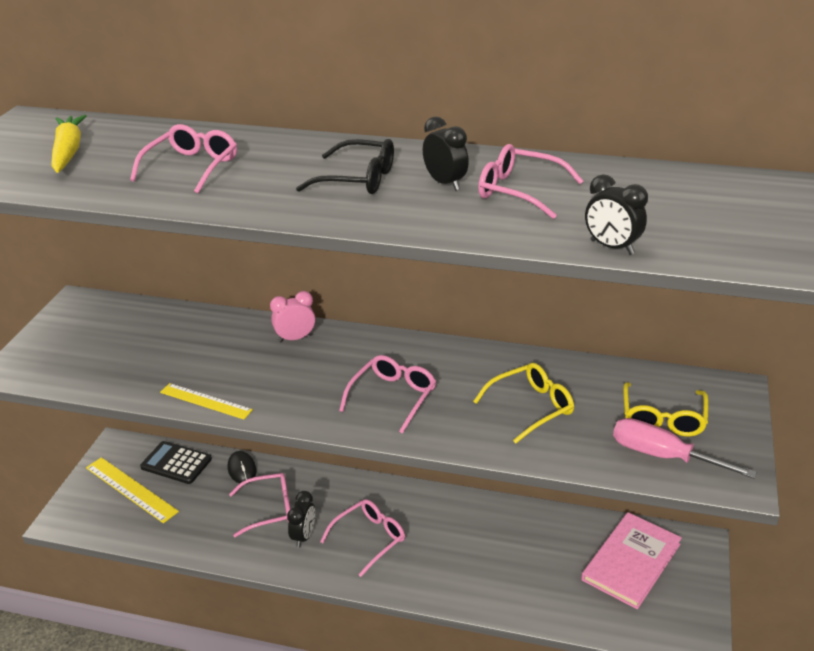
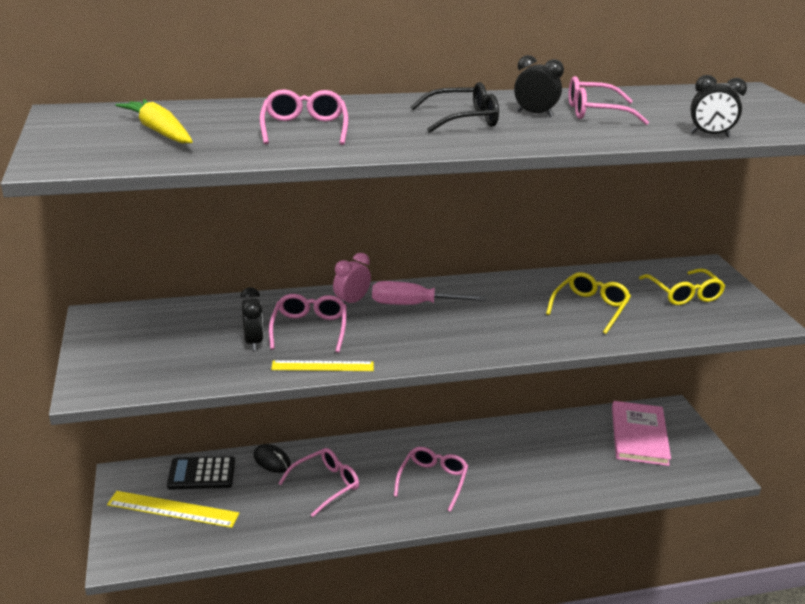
camera: 30 degrees left, 5 degrees down
black clock [287,491,315,548] -> black clock moved to [240,287,263,351]
pink glasses [339,355,436,434] -> pink glasses moved to [269,294,347,353]
pink screwdriver [613,418,757,479] -> pink screwdriver moved to [372,281,486,305]

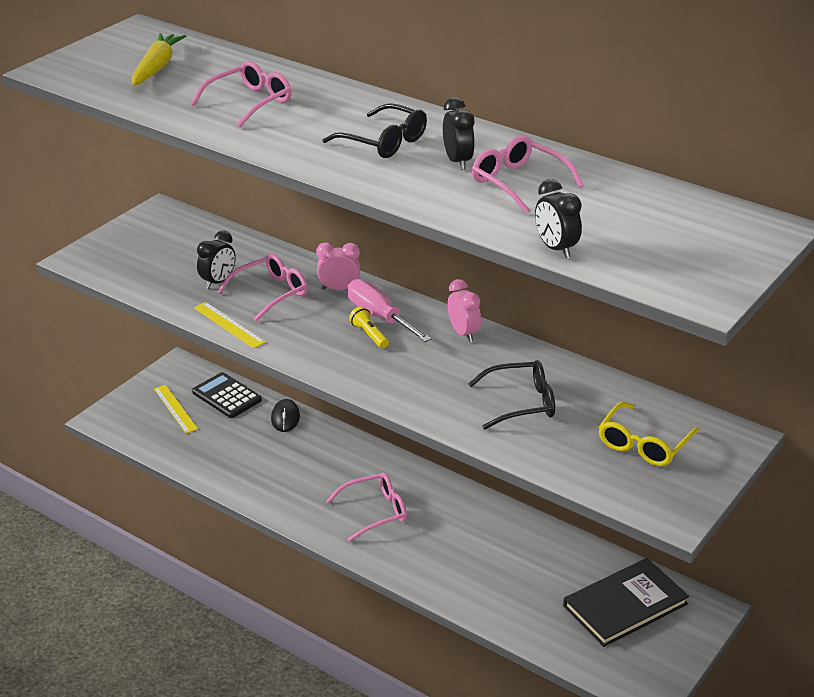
camera: 50 degrees right, 5 degrees up
yellow ruler [107,491,240,528] -> yellow ruler [154,385,198,433], size x0.66
pink glasses [278,448,359,517] -> none
yellow glasses [546,272,631,334] -> black glasses [468,360,555,430]
pink book [612,401,671,466] -> black book [563,558,689,647]
none -> yellow flashlight [349,306,389,348]
none -> pink clock [447,279,481,342]

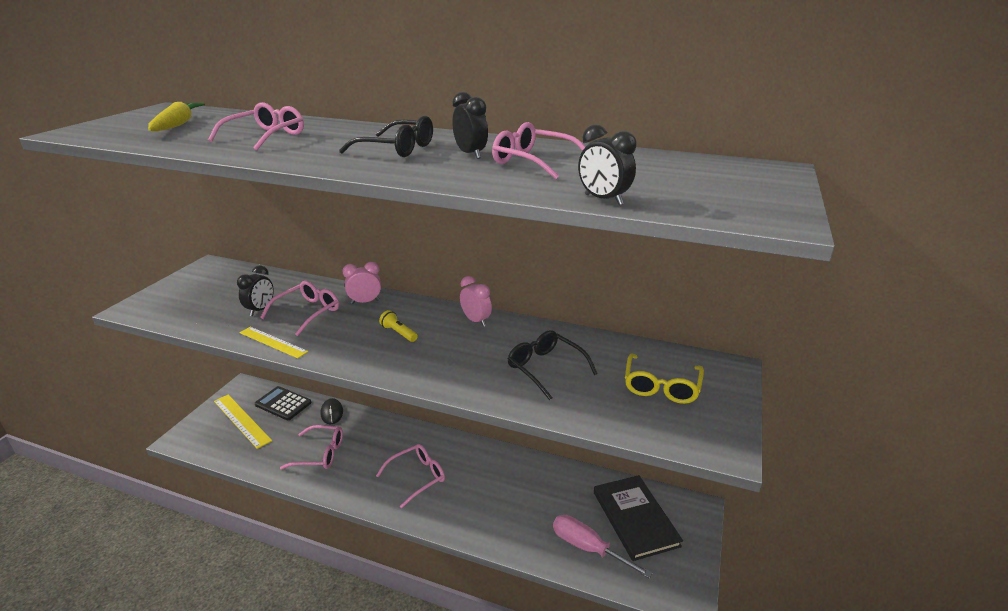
camera: 15 degrees left, 5 degrees down
yellow ruler [154,385,198,433] -> yellow ruler [214,394,272,449], size x1.50
pink screwdriver [347,279,432,342] -> pink screwdriver moved to [553,515,653,579]
black glasses [468,360,555,430] -> black glasses turned 105 degrees counterclockwise [507,330,598,400]
black book [563,558,689,647] -> black book turned 60 degrees counterclockwise [594,475,683,561]
none -> pink glasses [280,425,343,470]

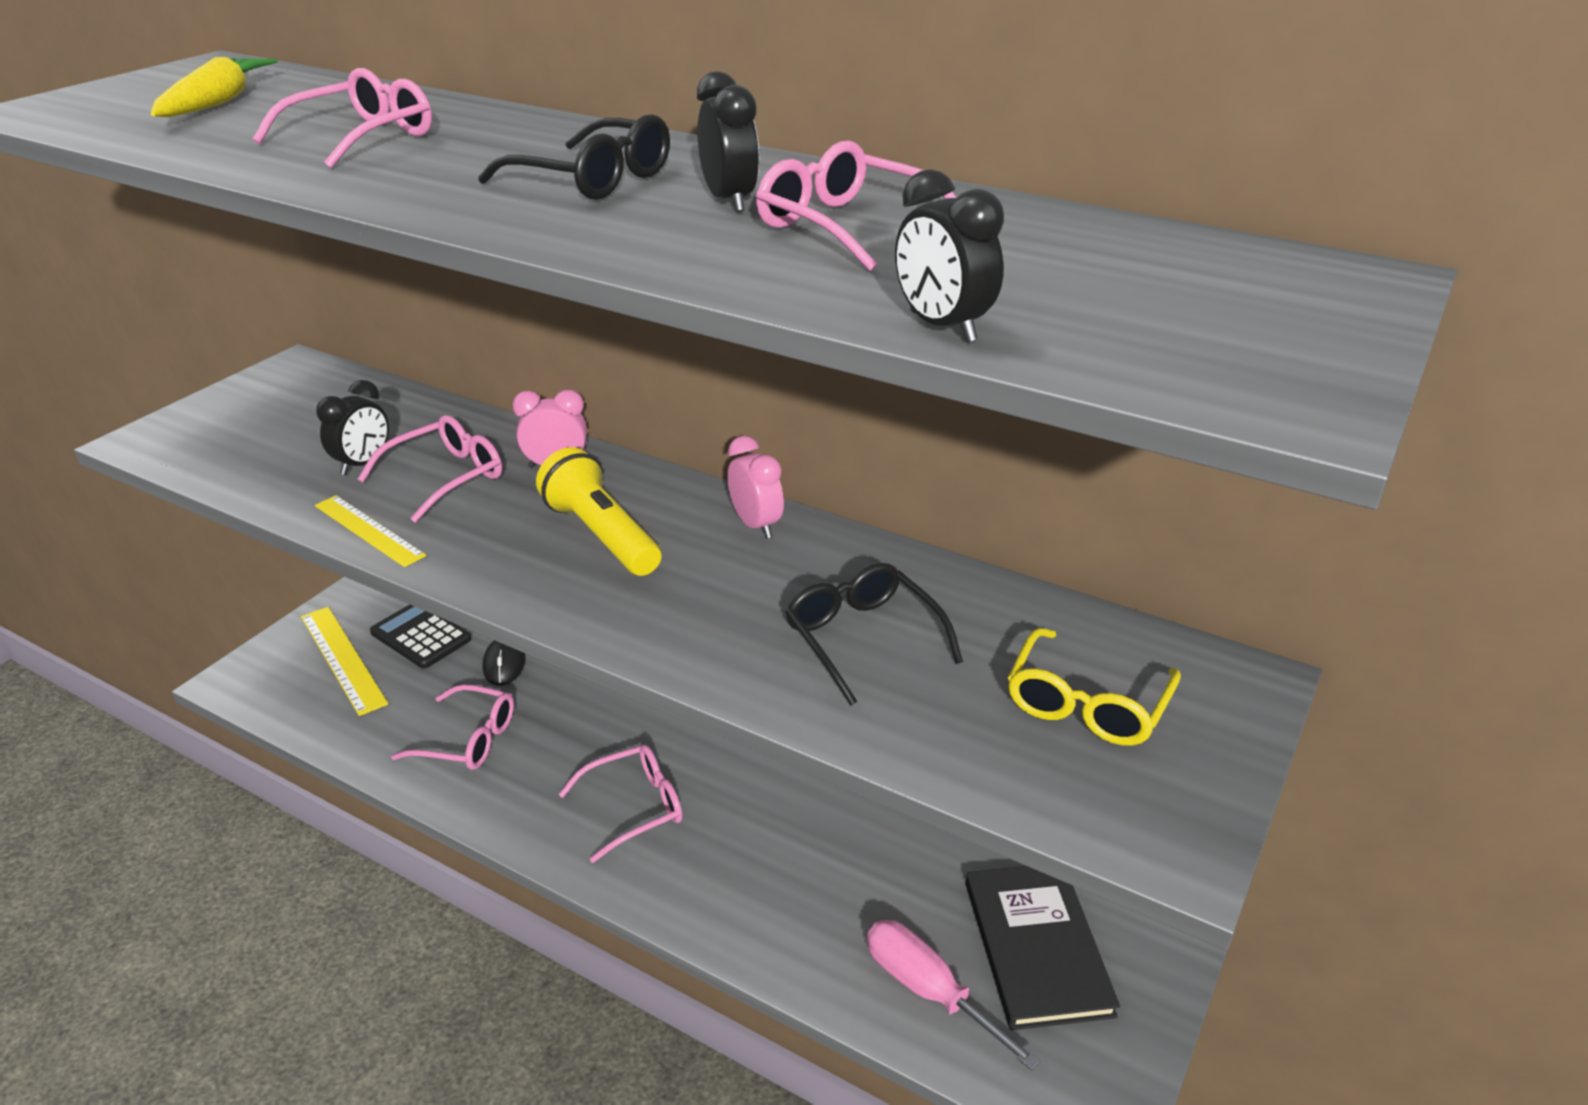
camera: 10 degrees right, 5 degrees up
yellow flashlight [379,310,418,342] -> yellow flashlight [536,447,662,576], size x1.91

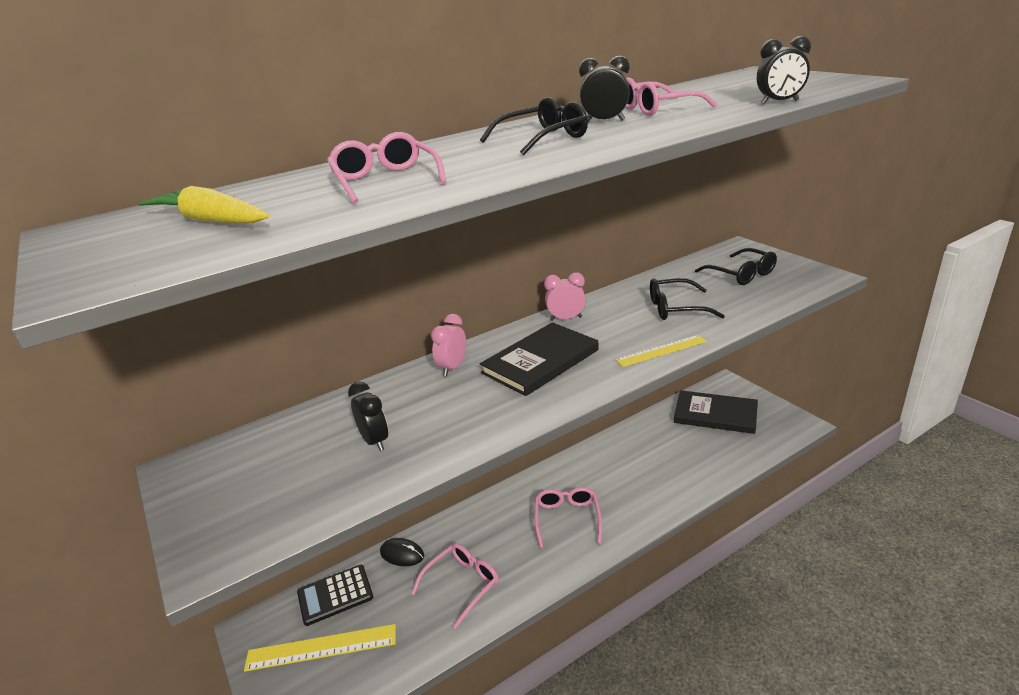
camera: 60 degrees left, 5 degrees down
yellow ruler [315,495,426,567] -> yellow ruler moved to [615,335,707,367]
pink glasses [358,415,502,523] -> none
yellow flashlight [536,447,662,576] -> black book [480,322,599,396]
pink screwdriver [867,920,1041,1071] -> none
yellow glasses [1008,628,1181,746] -> black glasses [695,248,777,285]

